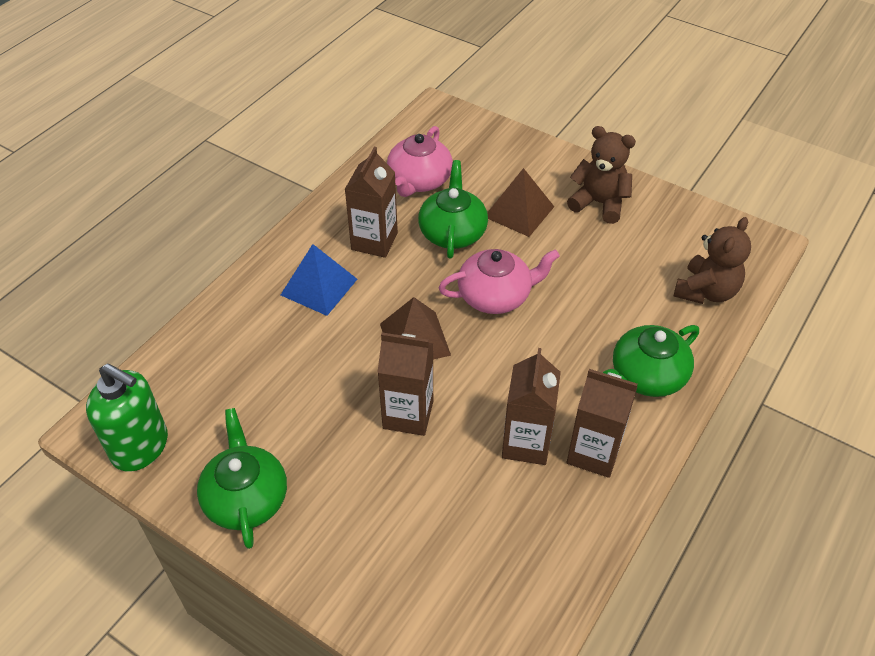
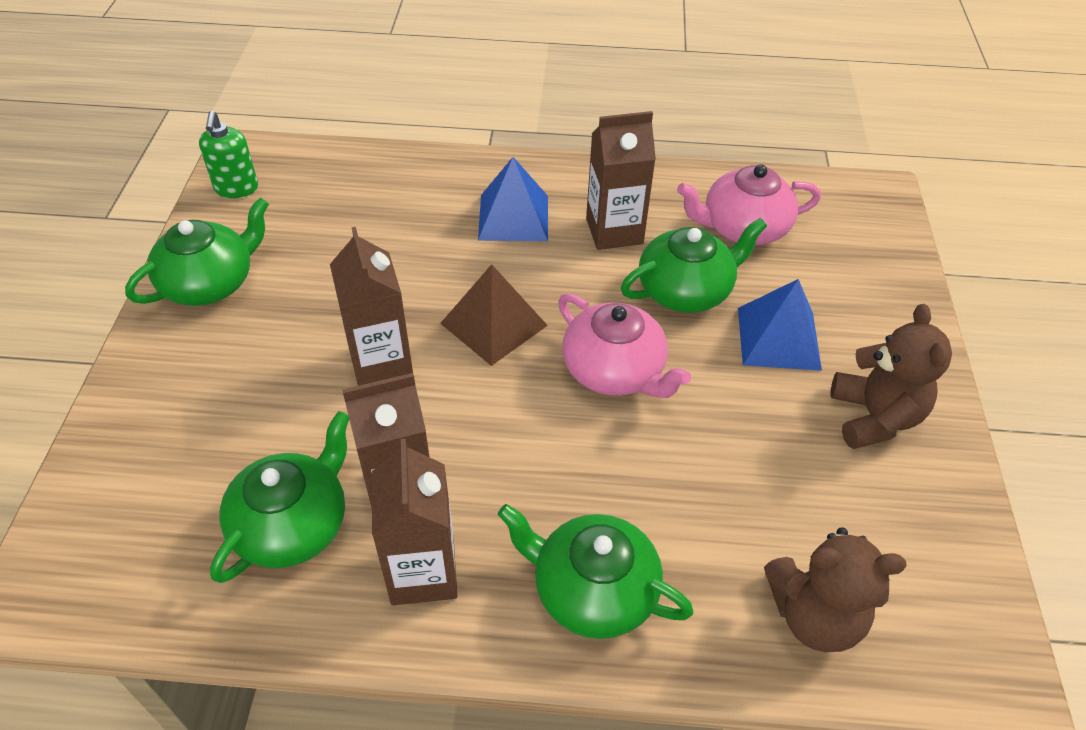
camera: 60 degrees right, 0 degrees up
green soap dispenser [86,364,168,472] -> green soap dispenser [199,111,258,198], size x0.65
brown pyramid [487,168,554,237] -> blue pyramid [738,279,822,371]
none -> green teapot [210,411,349,583]

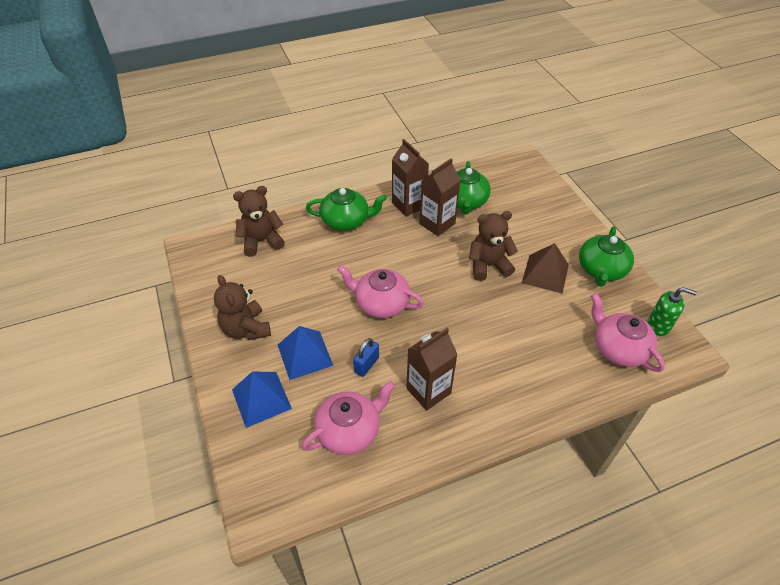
camera: 155 degrees right, 0 degrees up
green soap dispenser [199,111,258,198] -> green soap dispenser turned 135 degrees clockwise [648,287,697,336]
brown carton [330,227,413,386] -> brown teddy bear [469,211,518,281]
brown pyramid [440,264,548,366] -> brown pyramid moved to [522,243,569,293]
blue pyramid [478,157,548,242] -> blue pyramid moved to [232,371,292,428]
green teapot [621,218,767,313] -> blue padlock [353,338,379,377]
none -> pink teapot [591,293,665,372]

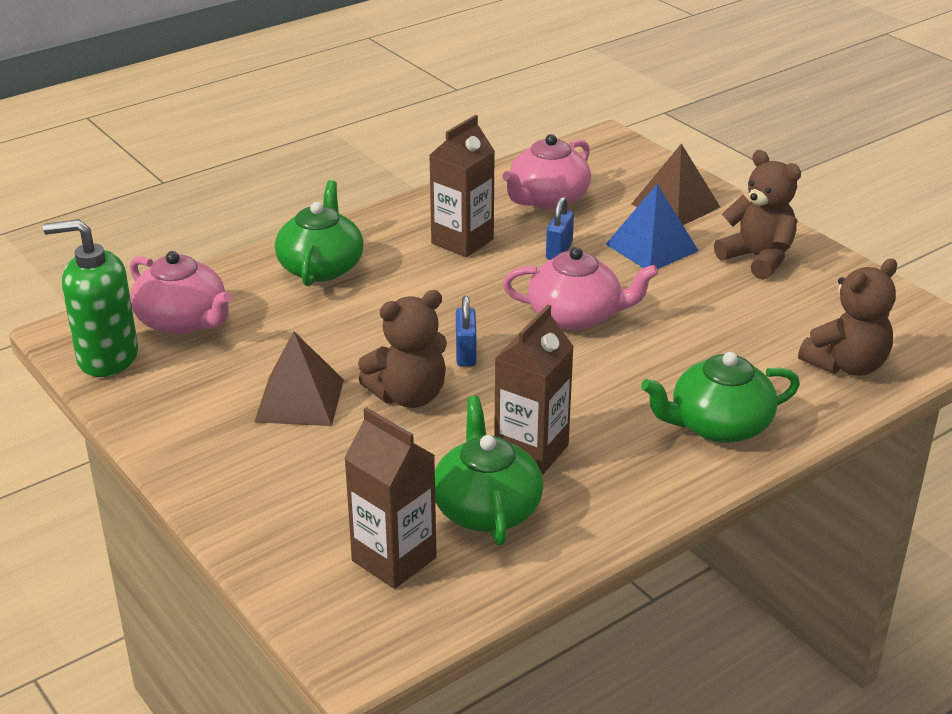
camera: 165 degrees right, 15 degrees down
blue pyramid [232,371,292,428] -> brown pyramid [632,144,720,225]
brown carton [392,139,429,217] -> brown carton moved to [344,407,437,589]
green teapot [579,226,634,287] -> green teapot moved to [275,180,364,286]
green soap dispenser [648,287,697,336] -> green soap dispenser [43,219,138,377], size x1.54
none -> blue padlock [456,296,476,366]

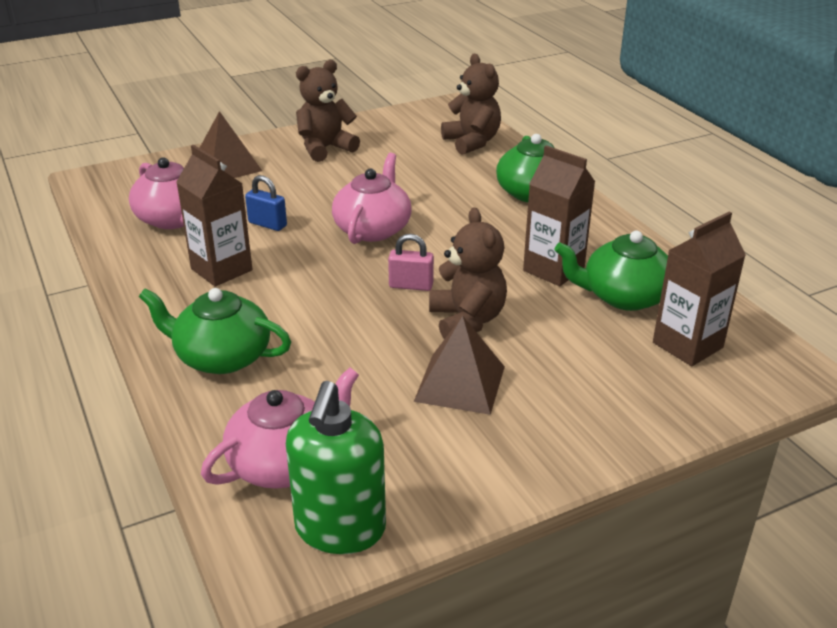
camera: 80 degrees left, 0 degrees up
blue padlock [456,296,476,366] -> pink padlock [388,234,434,291]
blue pyramid [606,184,699,269] -> none

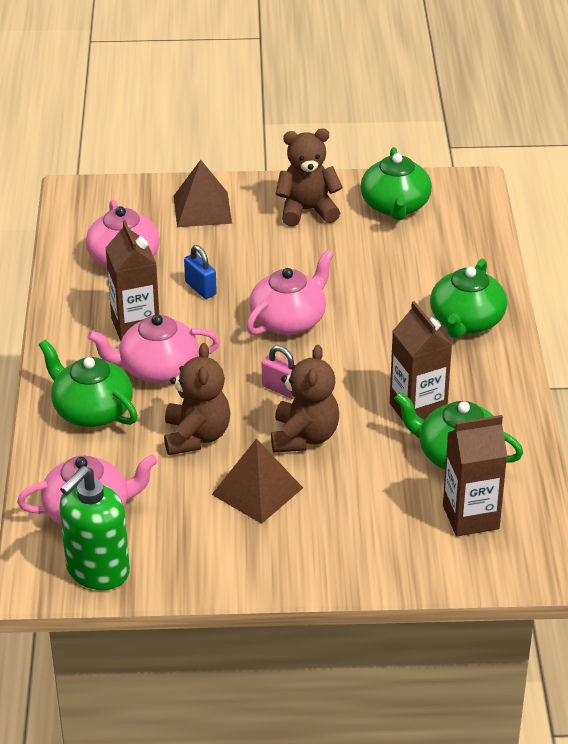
camera: 25 degrees right, 5 degrees up
brown teddy bear [441,54,501,155] -> brown teddy bear moved to [164,343,230,455]
none -> pink teapot [88,314,220,383]
none -> green teapot [360,147,432,220]

